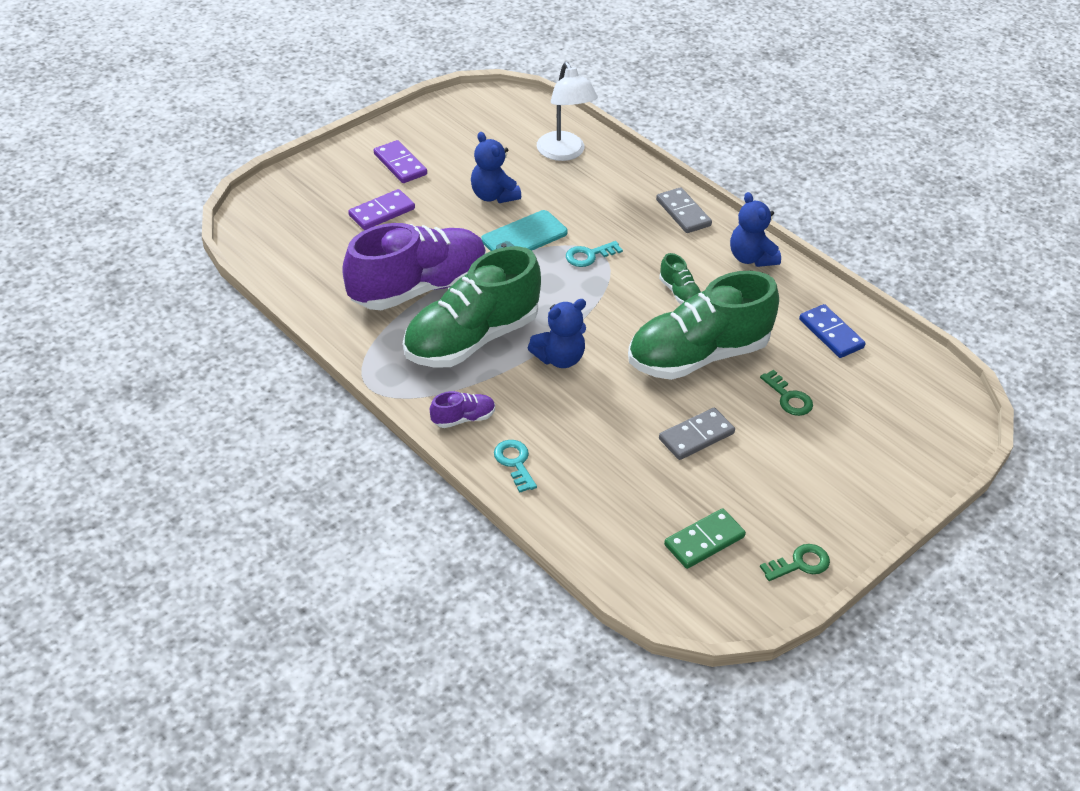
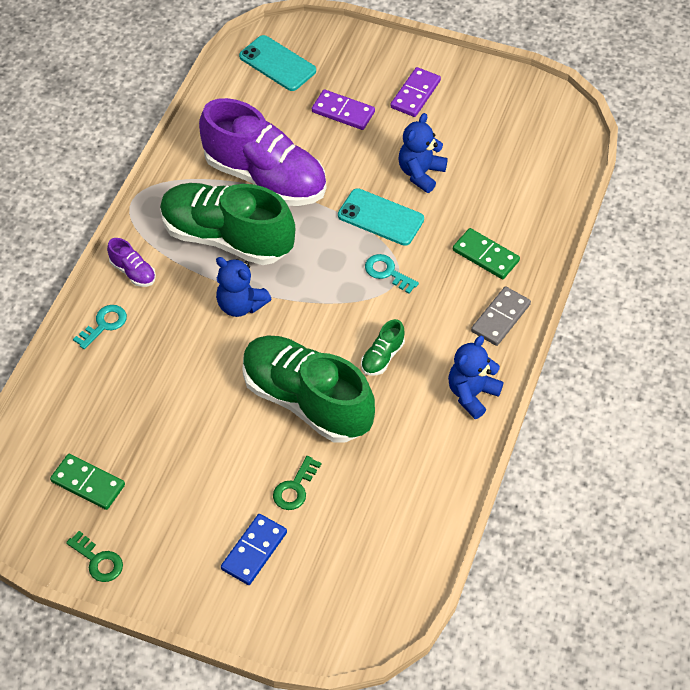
camera: 65 degrees right, 10 degrees up
white lamp [537,62,598,161] -> none
grey domino [659,408,735,460] -> none
blue domino [799,304,866,358] -> blue domino moved to [221,514,287,585]
none -> turquoise phone [239,35,316,91]
none -> green domino [453,228,520,279]

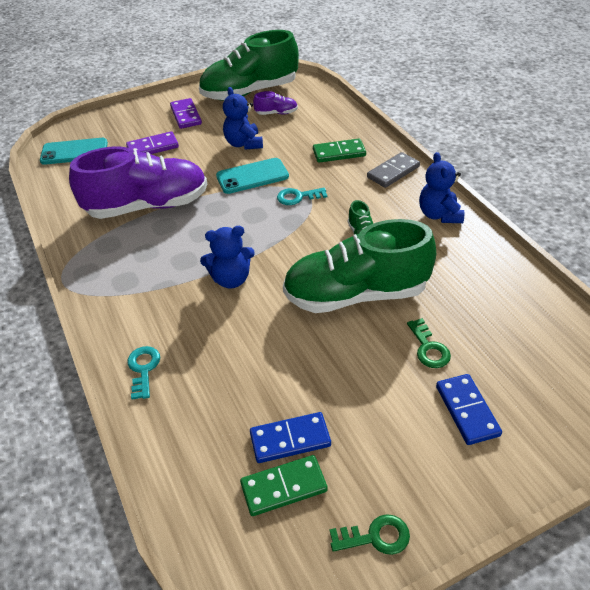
camera: 45 degrees left, 10 degrees down
purple shoe [107,238,156,287] -> purple shoe moved to [253,91,298,115]
green shoe [160,183,295,265] -> green shoe moved to [199,30,299,101]
grey domino [471,286,531,346] -> grey domino turned 60 degrees clockwise [367,152,420,188]
none -> blue domino [250,412,331,463]

